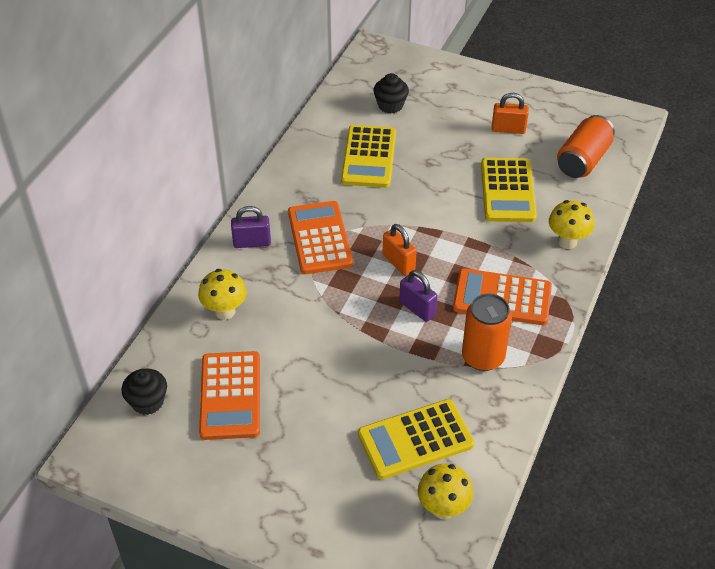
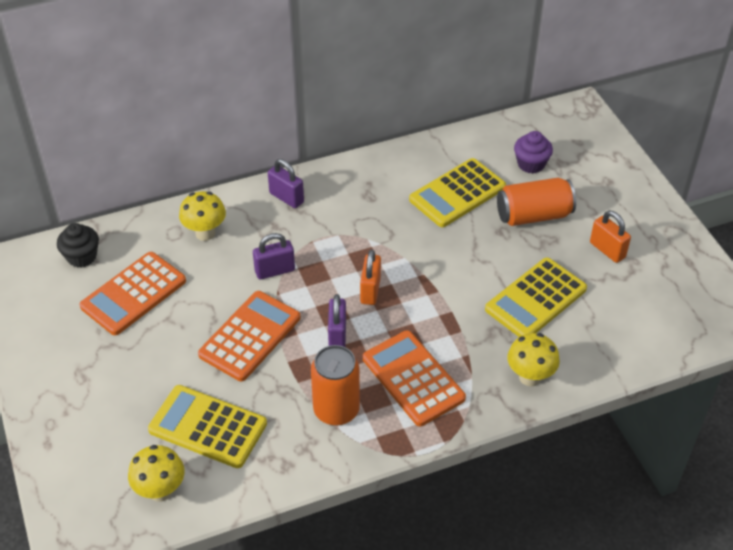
camera: 45 degrees right, 0 degrees up
orange calculator [288,201,353,274] -> orange calculator moved to [198,291,300,381]
black cupcake [373,73,409,113] -> purple cupcake [514,131,553,174]
orange can [557,115,615,178] -> orange can moved to [497,178,576,226]
none -> purple padlock [253,233,295,280]

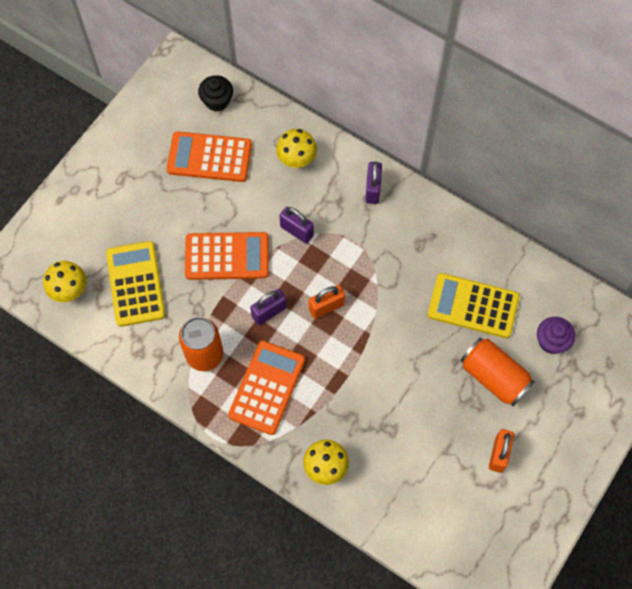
camera: 55 degrees right, 20 degrees up
yellow calculator [485,258,587,337] -> none

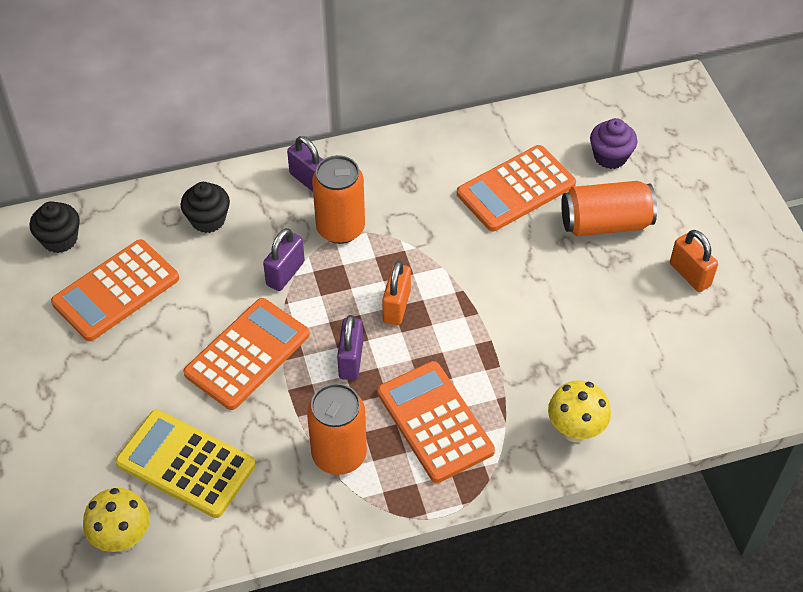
camera: 50 degrees left, 15 degrees down
yellow mushroom [276,129,317,169] -> black cupcake [181,182,230,233]
purple padlock [279,207,314,244] -> purple padlock turned 45 degrees counterclockwise [263,228,305,291]
yellow calculator [427,273,520,338] -> orange calculator [457,145,576,231]
none -> orange can [312,155,365,244]

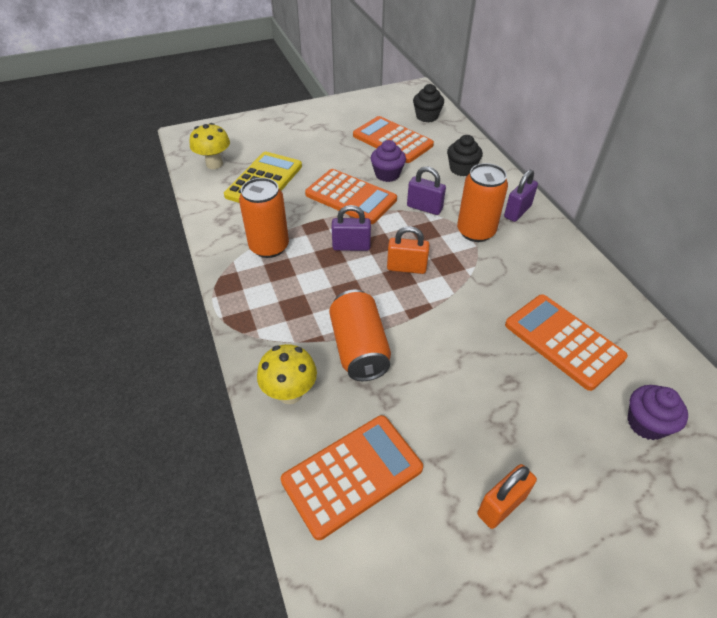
camera: 85 degrees right, 5 degrees down
orange calculator [377,361,495,483] -> orange calculator moved to [281,415,423,540]
orange can [561,181,657,236] -> orange can moved to [329,290,391,381]
none -> purple cupcake [371,140,406,182]

